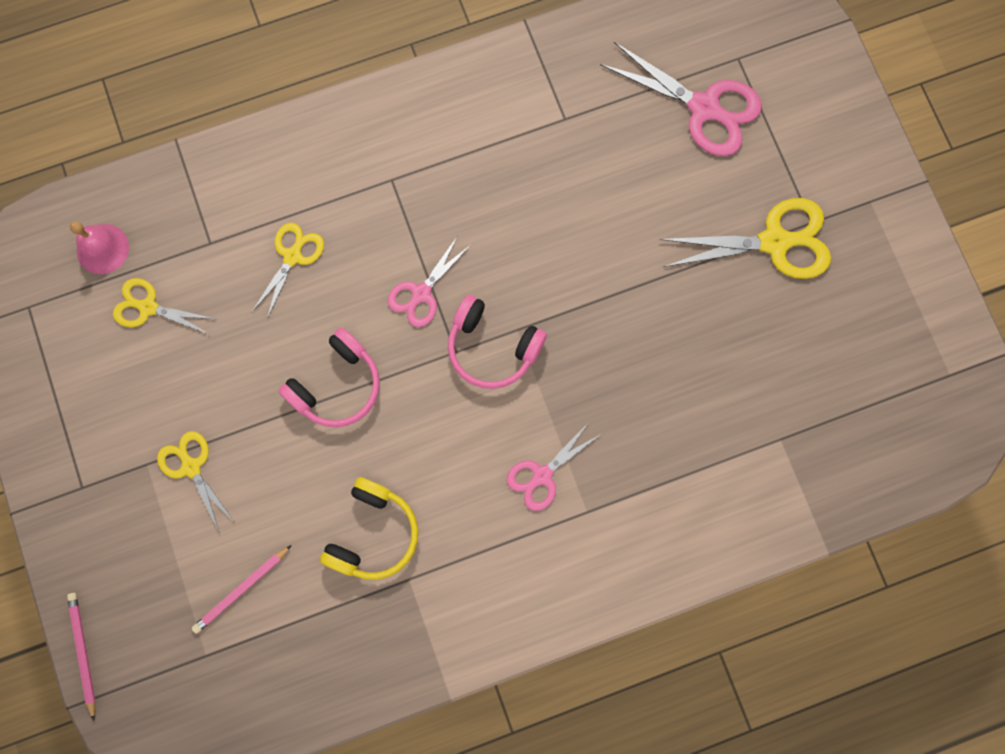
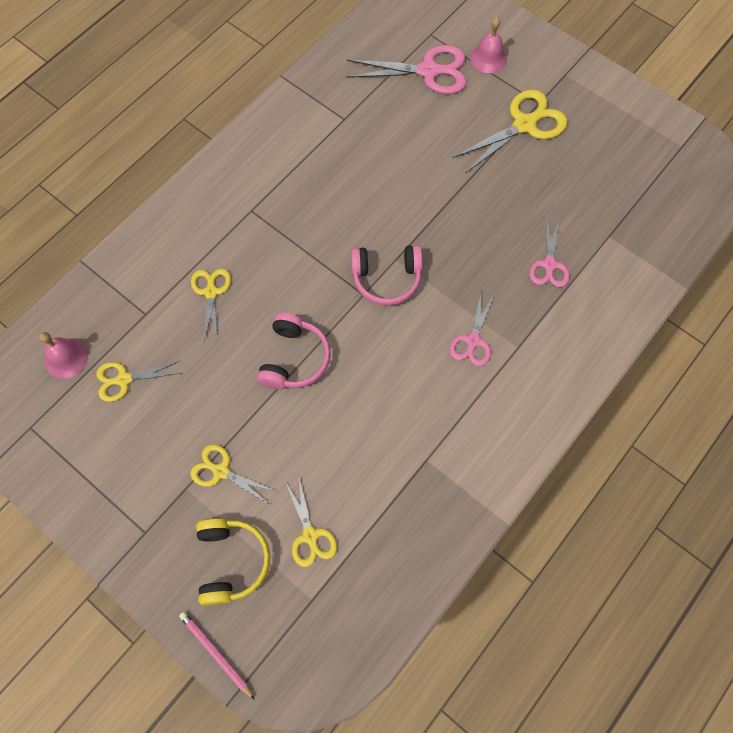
camera: 30 degrees left, 10 degrees down
pink pencil [192,545,291,634] -> yellow scissors [285,478,337,567]
yellow headphones [320,477,418,580] -> yellow headphones moved to [196,518,270,605]
pink scissors [388,237,471,327] -> pink scissors moved to [529,219,570,287]
none -> pink bell [470,17,507,73]

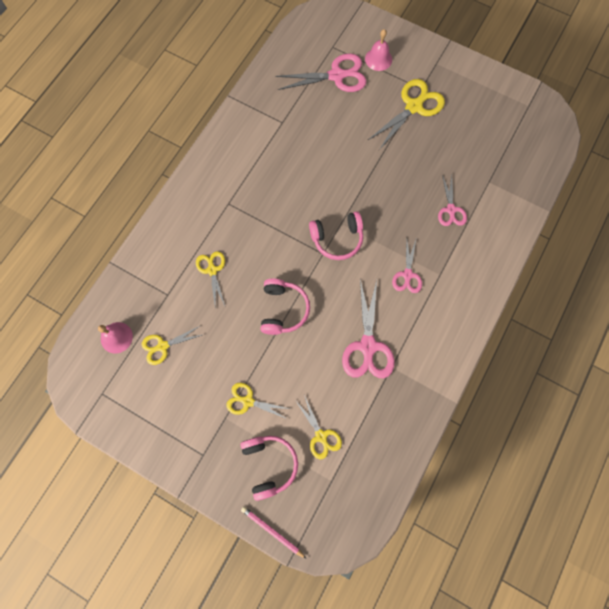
camera: 10 degrees left, 5 degrees up
yellow headphones [196,518,270,605] -> pink headphones [240,436,298,501]
none -> pink scissors [342,279,395,378]

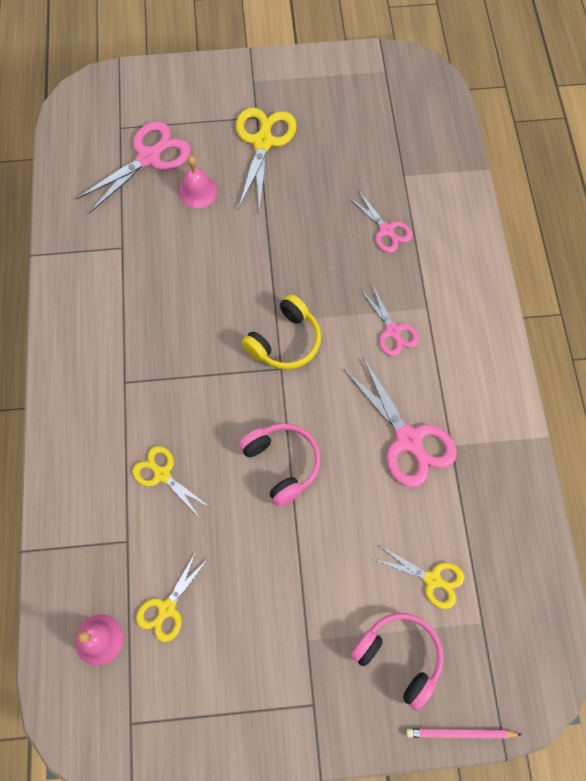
camera: 35 degrees left, 5 degrees down
yellow scissors [226,383,289,419] -> none
pink headphones [309,211,363,260] -> yellow headphones [242,294,321,370]
pink bell [365,29,392,71] -> pink bell moved to [178,156,218,208]

